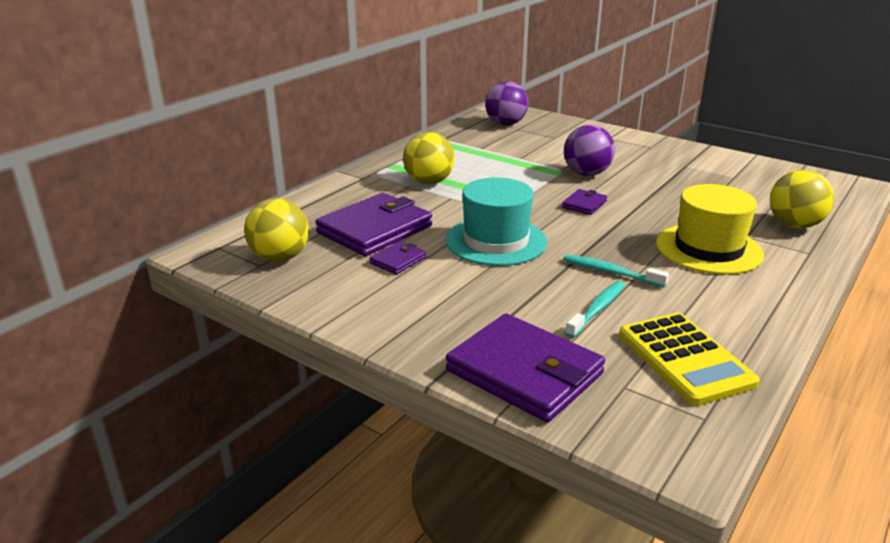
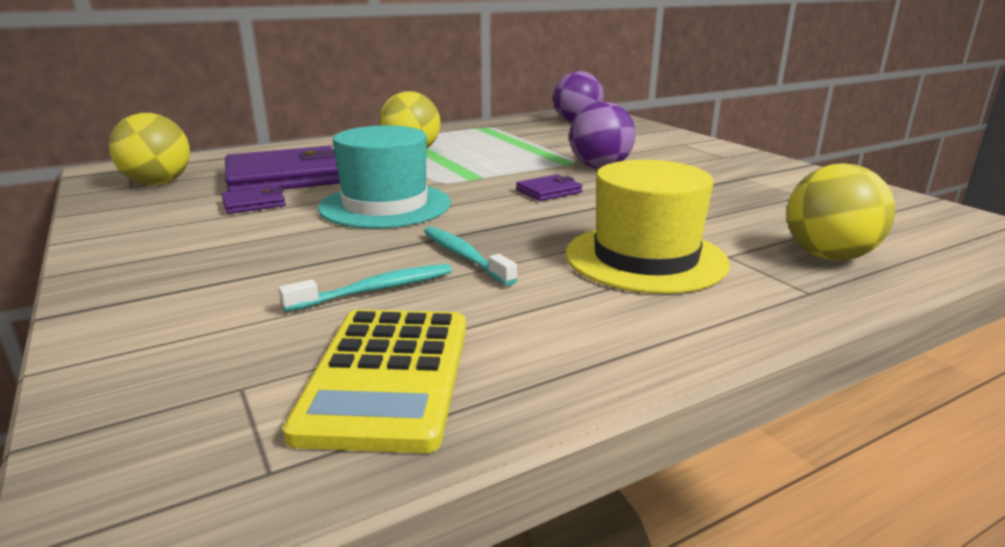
camera: 25 degrees right, 5 degrees down
purple wallet [446,314,605,422] -> none

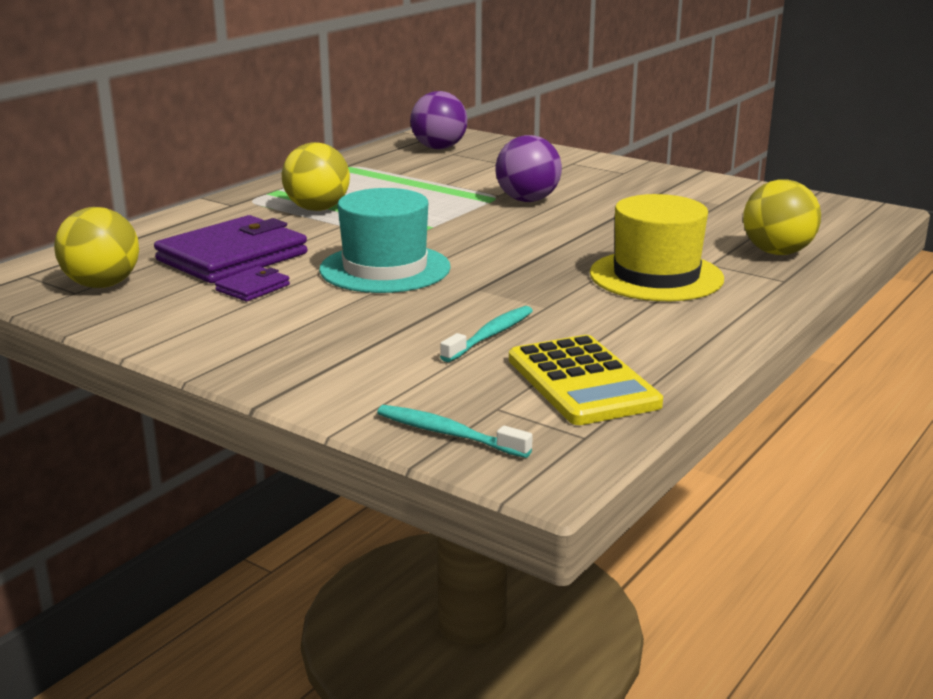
camera: 25 degrees left, 0 degrees up
turquoise toothbrush [424,227,518,286] -> turquoise toothbrush moved to [377,405,533,458]
purple wallet [516,174,583,201] -> none

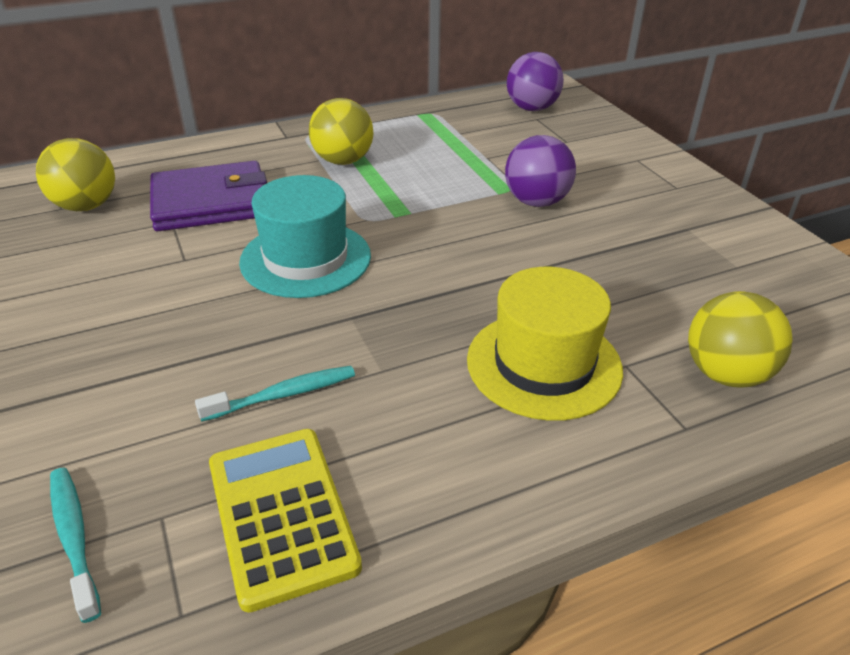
camera: 30 degrees right, 15 degrees up
purple wallet [215,266,290,301] -> none
yellow calculator [509,335,663,425] -> yellow calculator turned 150 degrees clockwise [209,429,362,613]

